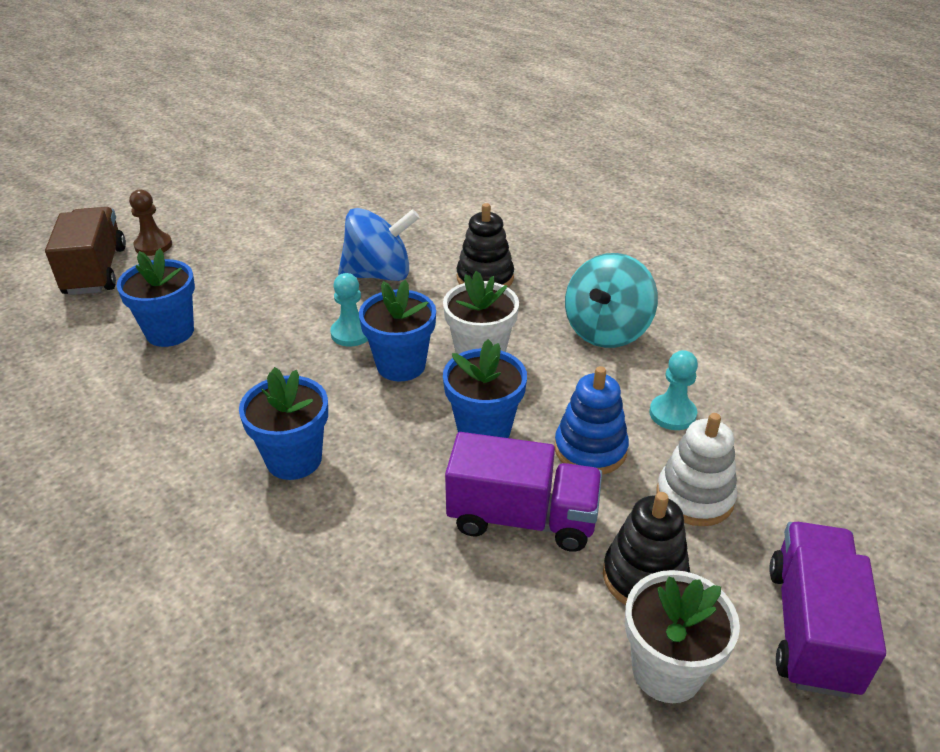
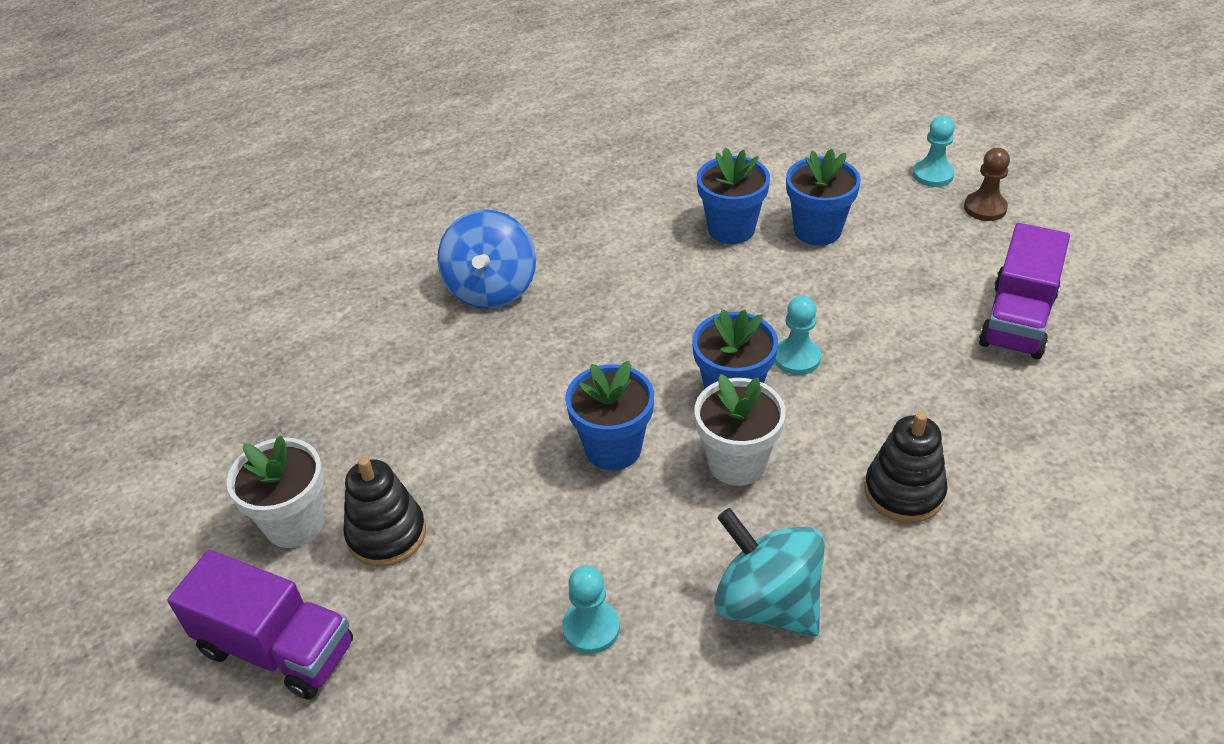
camera: 105 degrees right, 5 degrees up
brown truck [45,207,126,295] -> turquoise pawn [913,116,955,187]
blue flower pot [239,367,328,480] -> blue flower pot moved to [697,147,770,244]
blue spinning top [338,208,420,281] -> blue spinning top moved to [437,209,536,309]
purple truck [445,432,602,552] -> purple truck moved to [979,223,1070,359]
blue stacking toy [554,366,629,475] -> none
white stacking toy [656,413,737,526] -> none

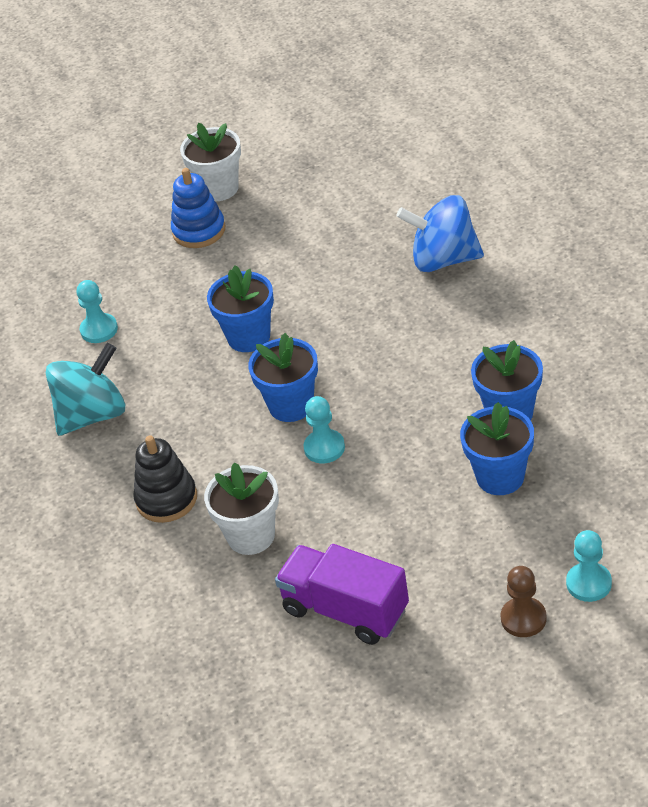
camera: 100 degrees right, 0 degrees up
purple truck [167,550,353,699] -> none
black stacking toy [344,457,426,567] -> blue stacking toy [171,168,225,248]
white flower pot [694,374,786,486] -> white flower pot moved to [204,462,279,555]

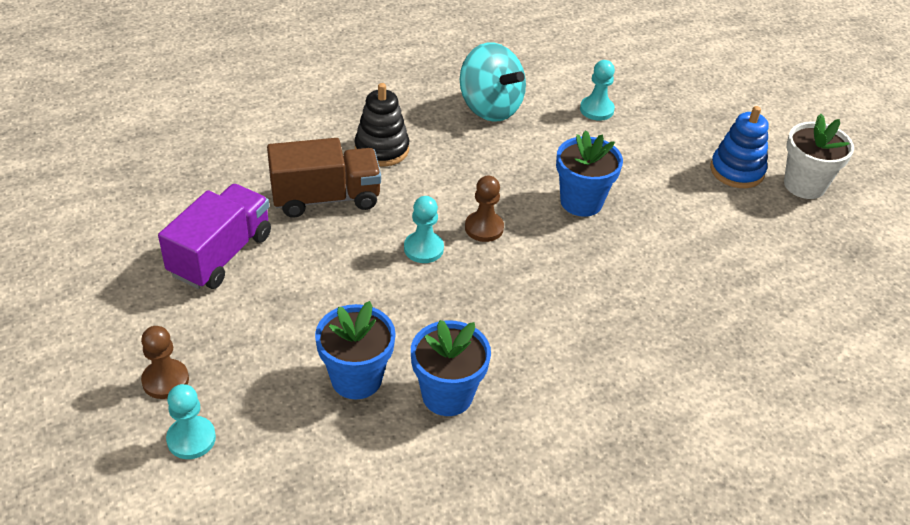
camera: 80 degrees right, 0 degrees up
white flower pot [204,462,279,555] -> brown truck [267,138,381,218]
blue flower pot [248,333,318,422] -> brown pawn [465,175,504,242]
blue spinning top [396,195,484,272] -> none

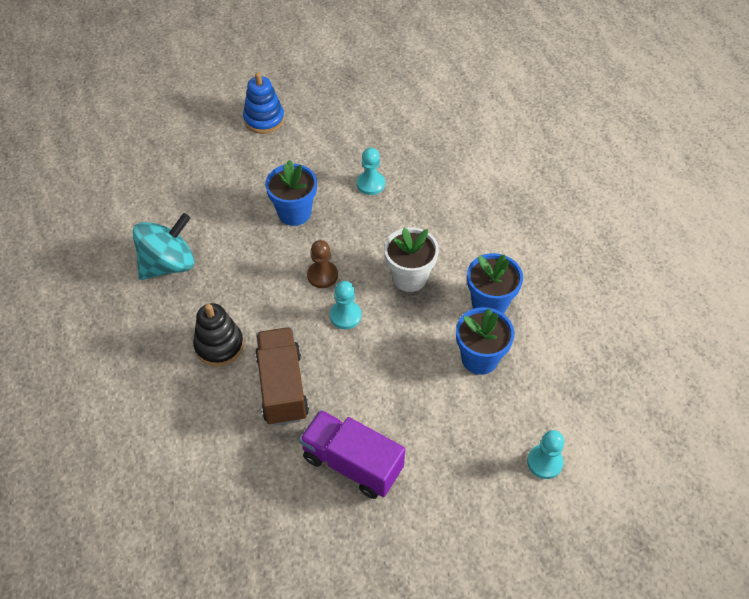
camera: 85 degrees left, 10 degrees up
brown pawn [141,326,189,399] -> none
turquoise pawn [580,60,615,121] -> turquoise pawn moved to [357,148,385,195]
white flower pot [784,114,854,199] -> white flower pot moved to [384,227,439,292]

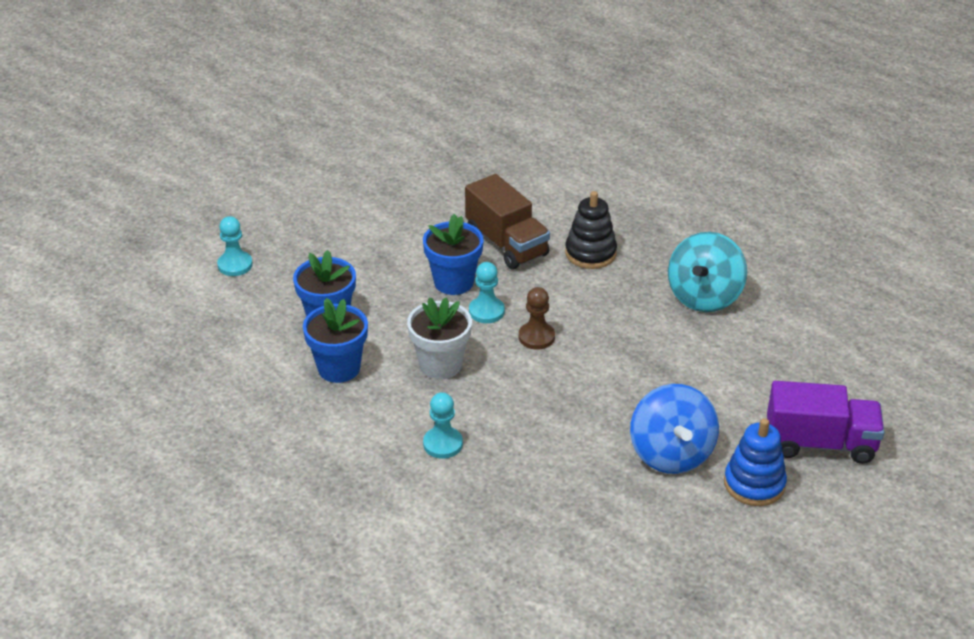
camera: 155 degrees right, 15 degrees down
blue flower pot [265,160,317,226] -> blue flower pot moved to [423,214,484,295]
purple truck [299,410,405,499] -> purple truck moved to [767,381,885,464]
turquoise pawn [357,148,385,195] -> turquoise pawn moved to [423,392,463,459]
none -> blue spinning top [630,384,719,474]

